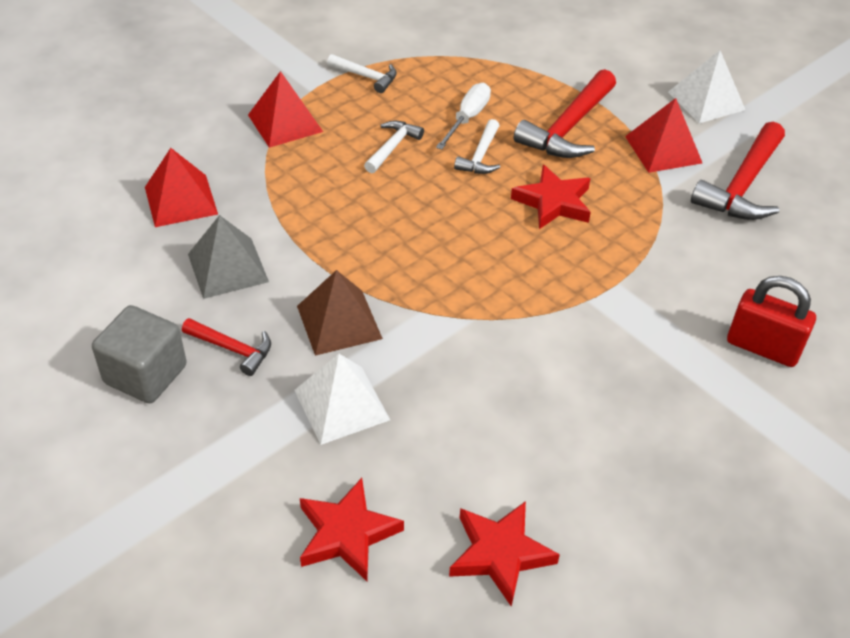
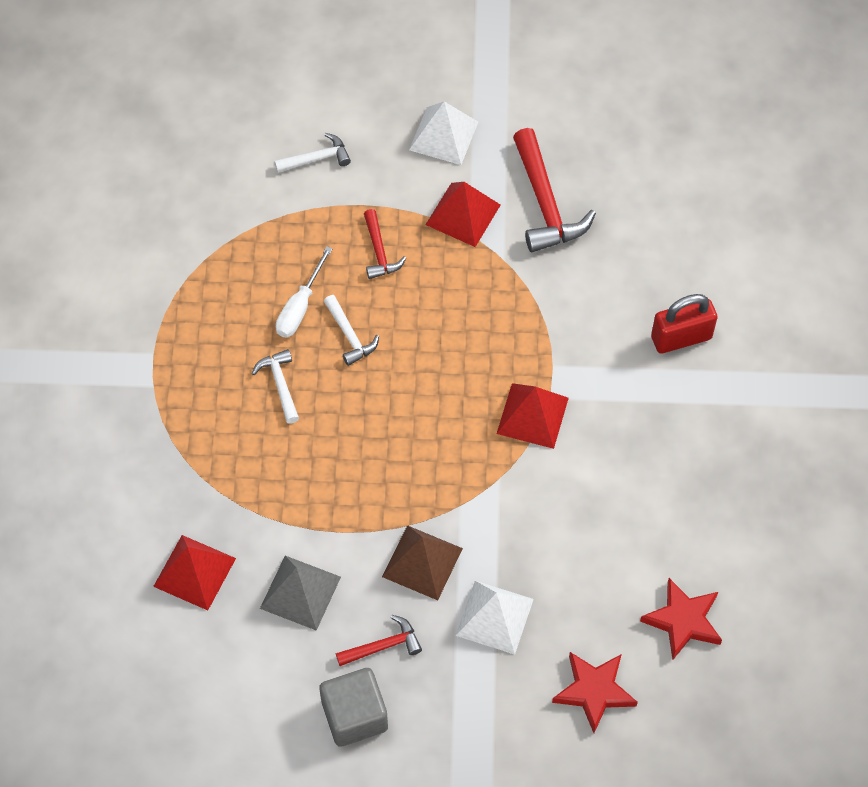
camera: 45 degrees left, 15 degrees up
red pyramid [248,71,323,148] -> red pyramid moved to [497,383,569,449]
white hammer [327,54,397,93] -> white hammer moved to [274,133,351,173]
white screwdriver [436,83,491,150] -> white screwdriver turned 135 degrees counterclockwise [276,246,333,338]
red star [511,165,591,229] -> none
red hammer [514,69,616,158] -> red hammer [364,209,406,279], size x0.55

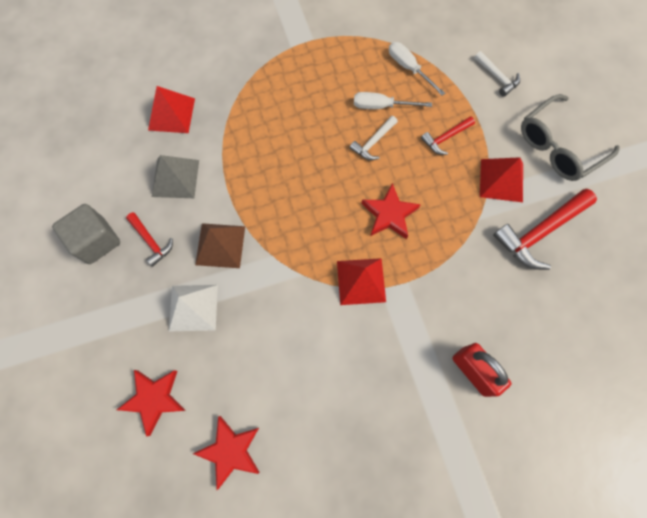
camera: 70 degrees right, 10 degrees up
white hammer [252,349,299,424] -> none
white pyramid [409,102,478,165] -> grey glasses [521,94,620,181]
none -> red star [361,183,421,239]
none -> white screwdriver [389,42,445,96]

